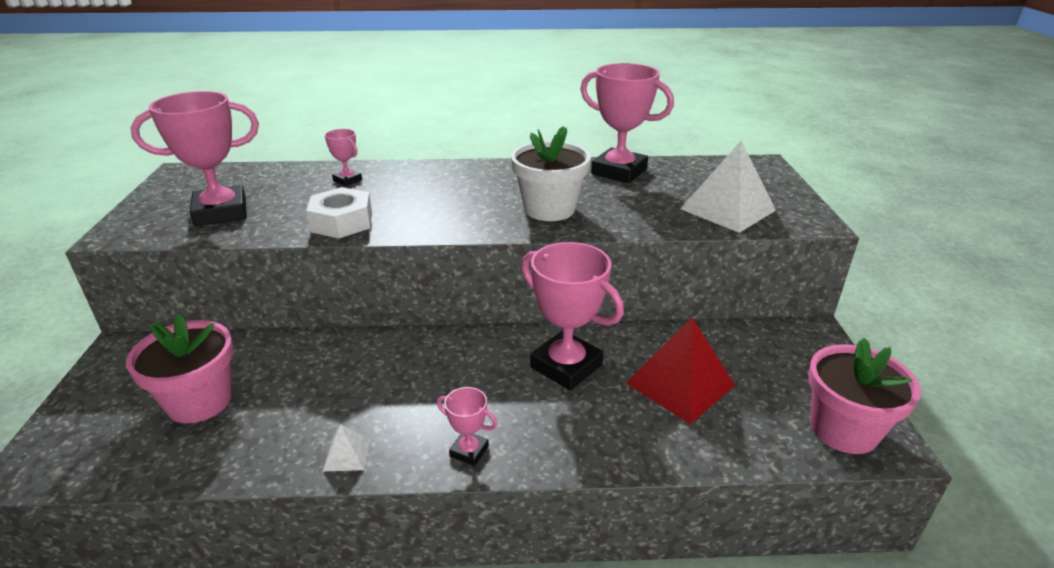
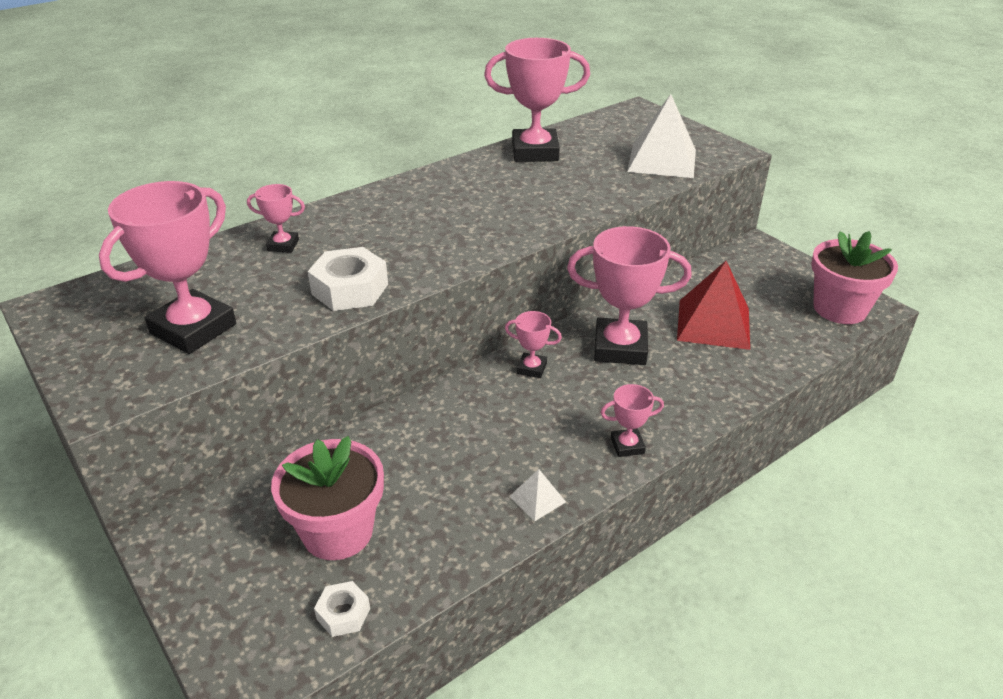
camera: 35 degrees left, 5 degrees up
white flower pot [511,126,591,221] -> none
none -> white nut [314,581,370,637]
none -> pink trophy [505,311,562,378]

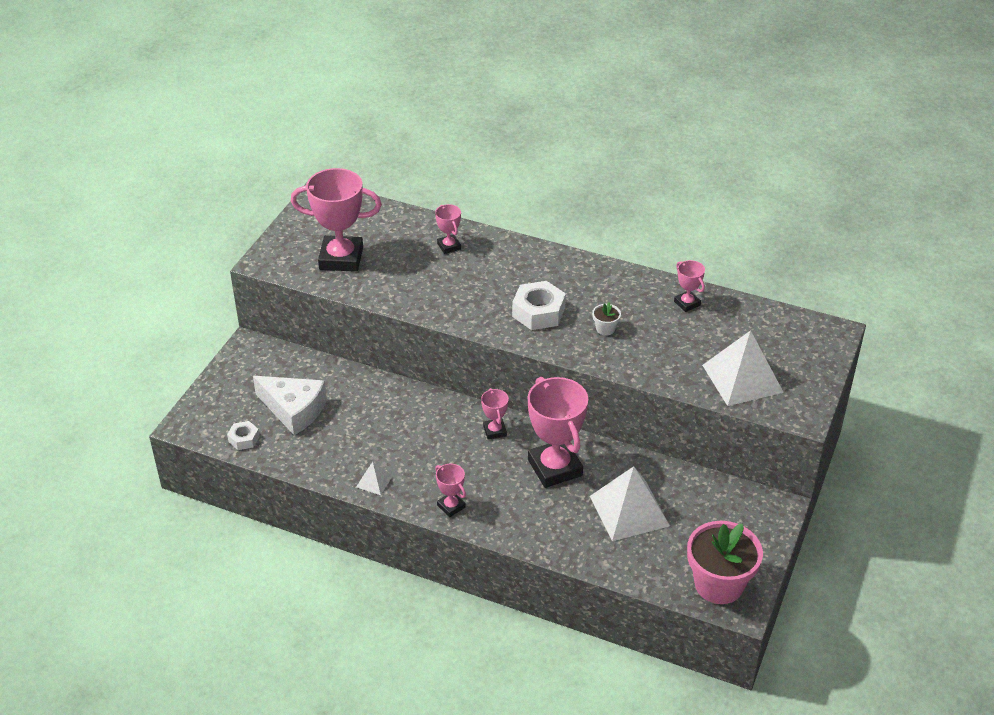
camera: 60 degrees right, 5 degrees up
pink flower pot [271,436,384,560] -> white cheese [253,376,327,435]
white nut [308,247,388,311] -> white nut moved to [512,281,566,330]
pink trophy [484,38,590,162] -> pink trophy [674,260,705,312], size x0.48
red pyramid [677,261,750,350] -> white pyramid [590,466,670,541]
none -> white flower pot [592,303,621,335]

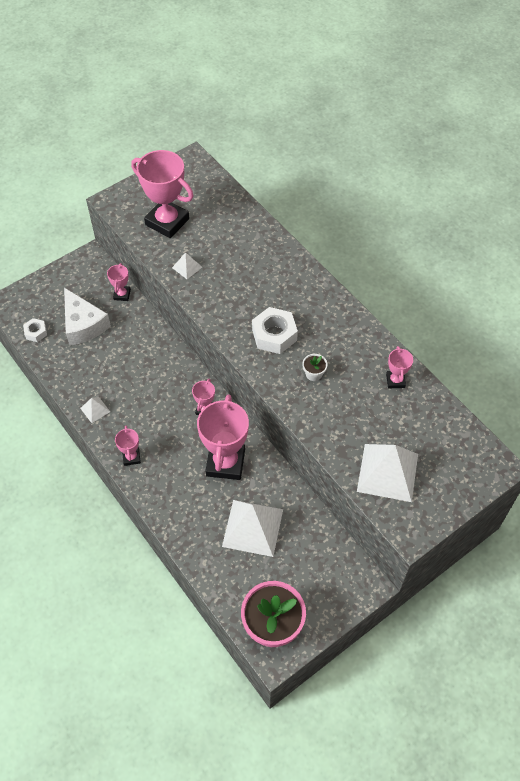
camera: 30 degrees right, 15 degrees up
pink trophy [435,204,461,254] -> pink trophy moved to [107,263,131,301]
none -> white pyramid [172,252,202,279]

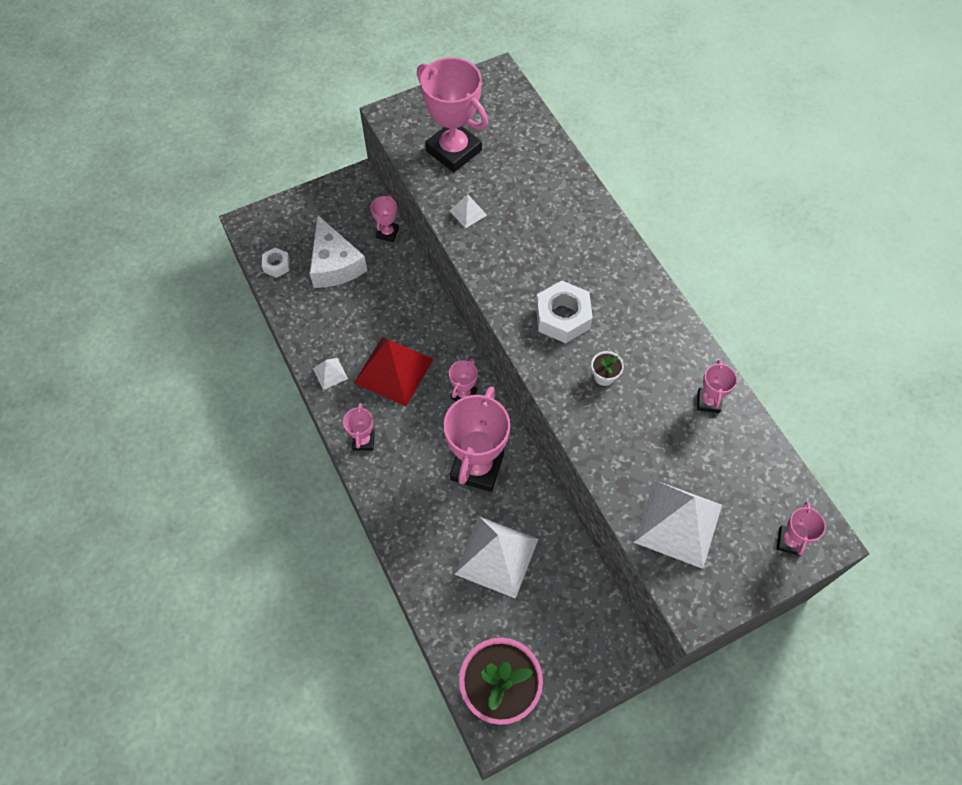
camera: 10 degrees right, 5 degrees up
none -> red pyramid [354,337,434,406]
none -> pink trophy [777,501,826,556]

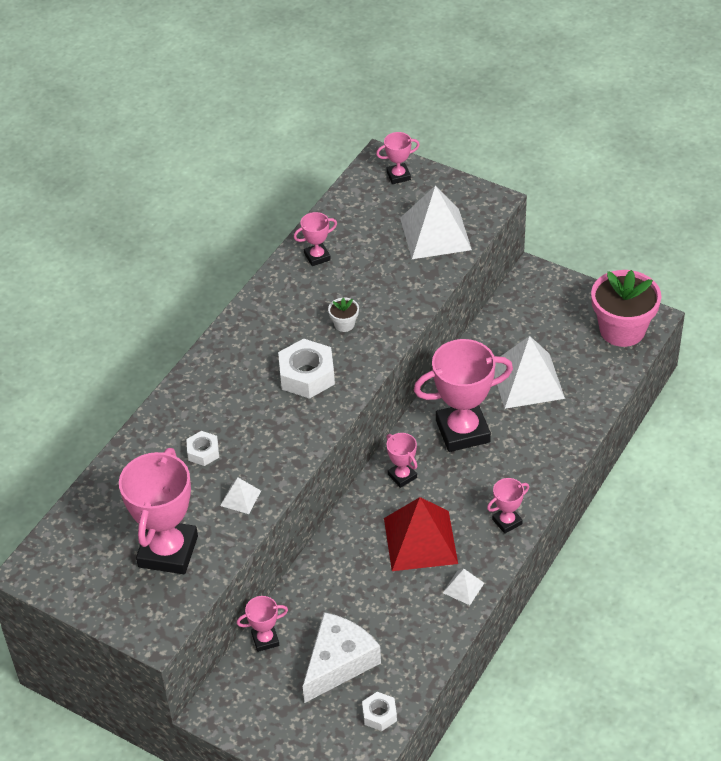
camera: 120 degrees left, 15 degrees down
pink trophy [449,358,478,401] -> pink trophy turned 60 degrees clockwise [386,433,417,488]
none -> white nut [186,431,219,466]

